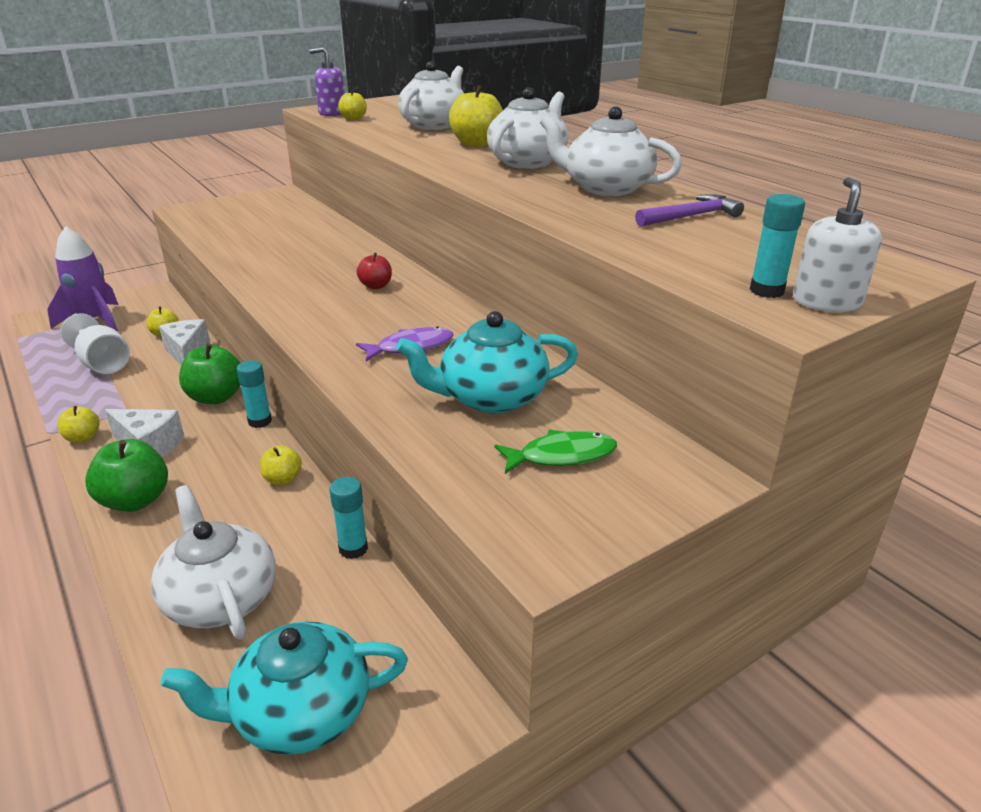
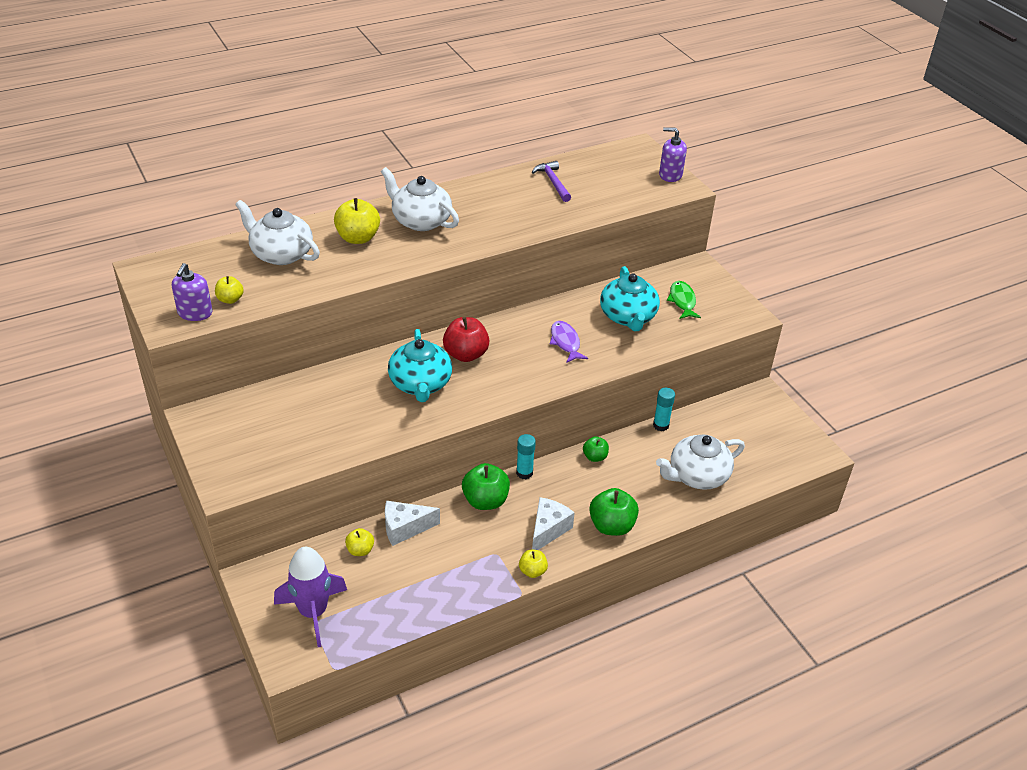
camera: 85 degrees left, 10 degrees up
white goblet [61,313,130,374] -> none
turquoise teapot [161,621,408,755] -> turquoise teapot moved to [388,329,452,402]
yellow apple [260,445,302,485] -> green apple [583,436,609,462]
red apple [357,253,392,289] -> red apple [443,317,489,362], size x1.75
white teapot [540,106,682,196] -> none
turquoise glue stick [750,194,805,298] -> none
white soap dispenser [793,177,882,312] -> purple soap dispenser [659,127,687,182]

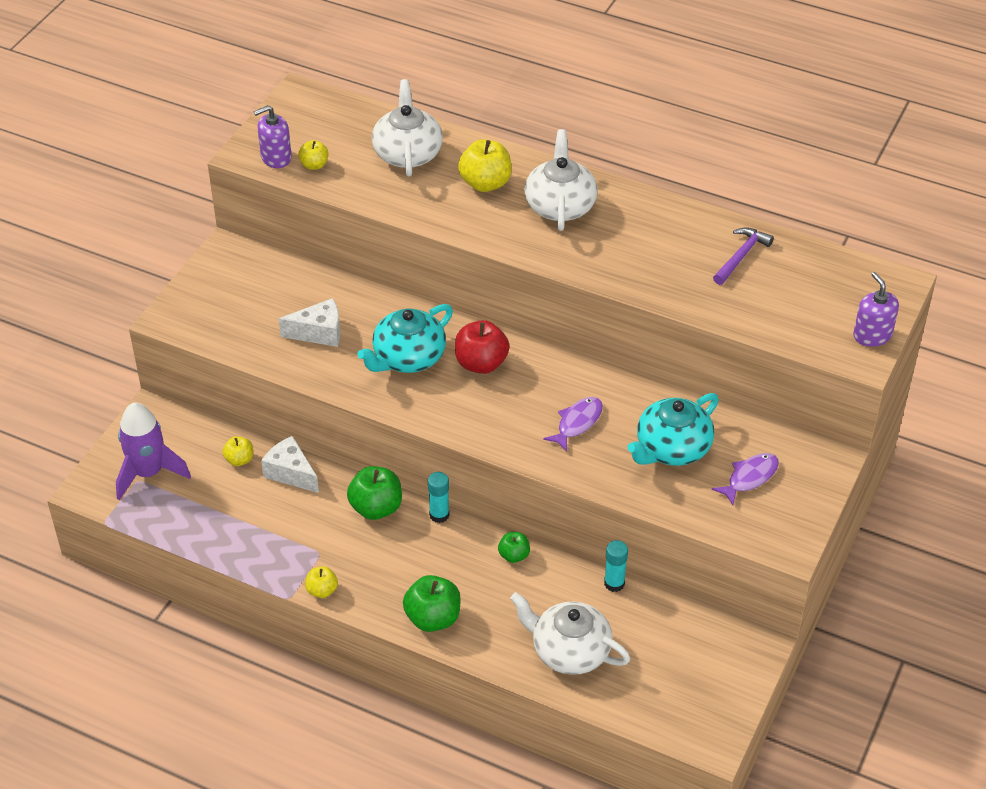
camera: 55 degrees right, 5 degrees up
white cheese [532,497,575,550] -> white cheese moved to [279,298,340,347]
green fish [667,281,701,319] -> purple fish [712,453,779,505]

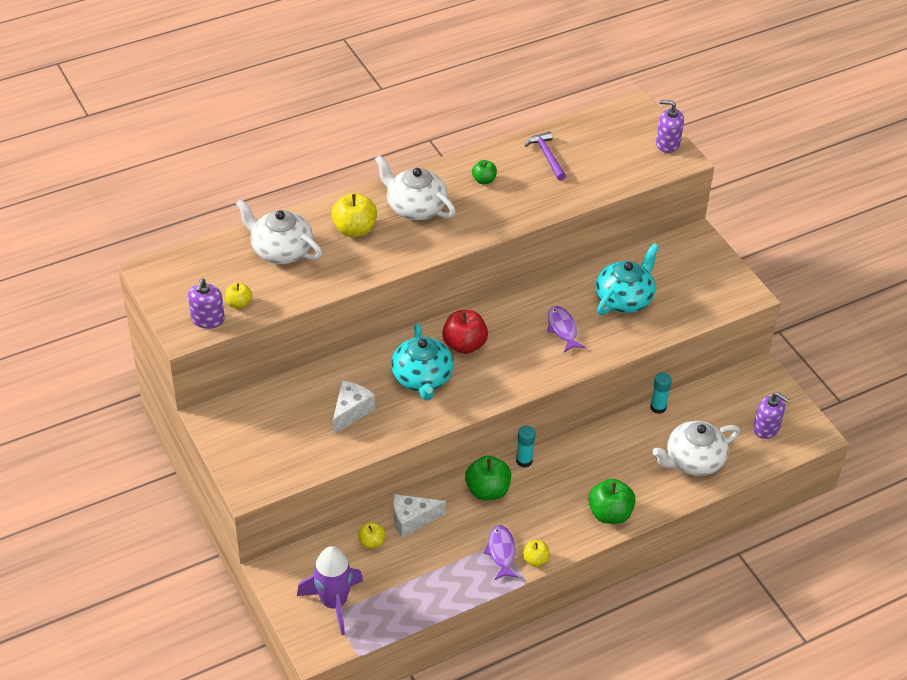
camera: 55 degrees left, 0 degrees up
green apple [498,532,530,563] -> green apple moved to [472,160,497,184]
turquoise teapot [627,393,719,466] -> turquoise teapot turned 135 degrees counterclockwise [596,243,659,315]
purple fish [712,453,779,505] -> purple fish moved to [483,525,519,580]
none -> purple soap dispenser [753,392,789,439]

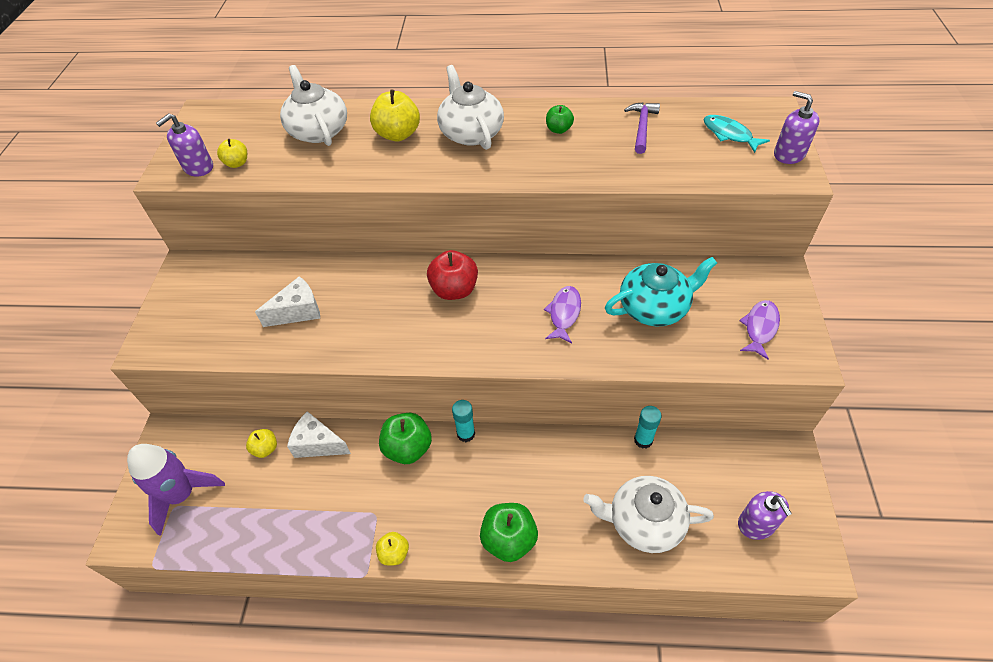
camera: 35 degrees right, 5 degrees up
turquoise teapot [391,323,454,400] -> none
purple fish [483,525,519,580] -> purple fish moved to [739,300,780,359]
none -> turquoise fish [704,115,770,153]

